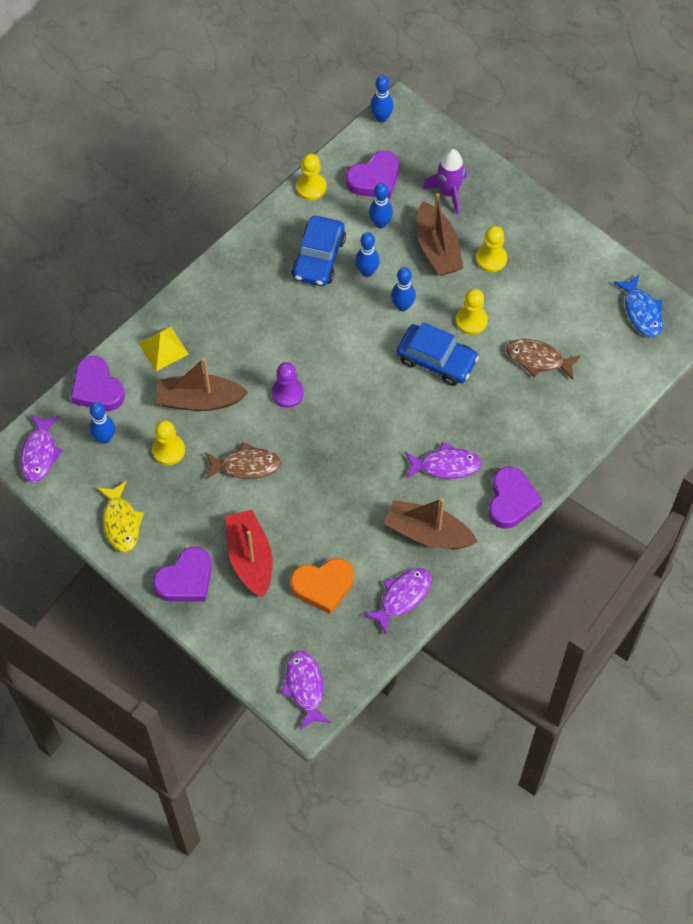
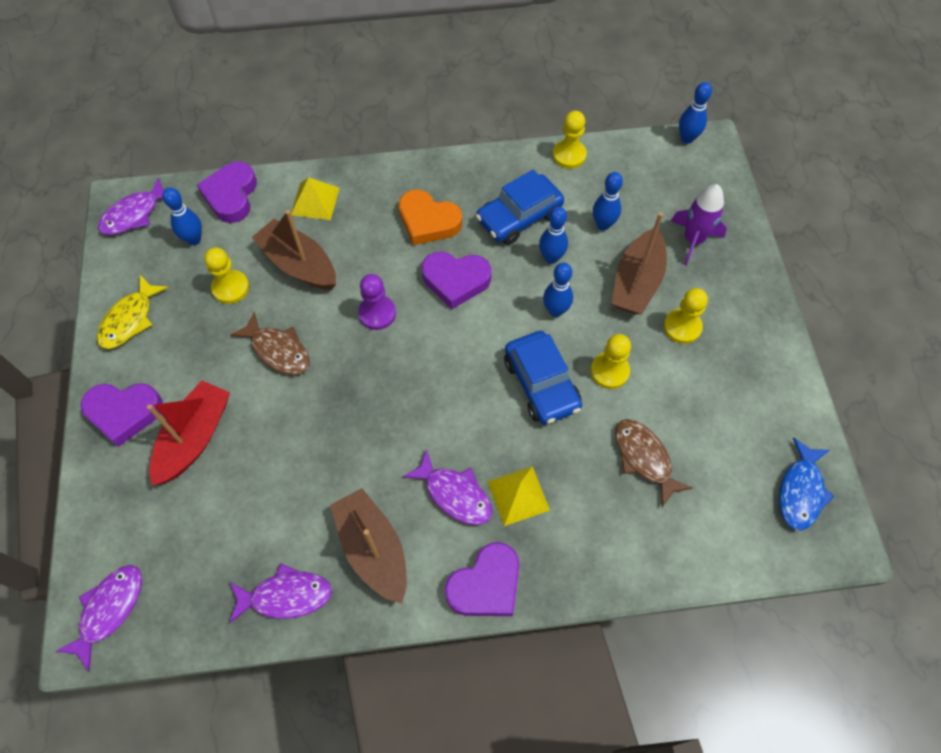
camera: 40 degrees right, 0 degrees up
orange heart [291,558,354,614] -> orange heart moved to [399,189,462,245]
purple heart [346,151,399,199] -> purple heart moved to [422,252,491,309]
none -> yellow pyramid [487,466,550,526]

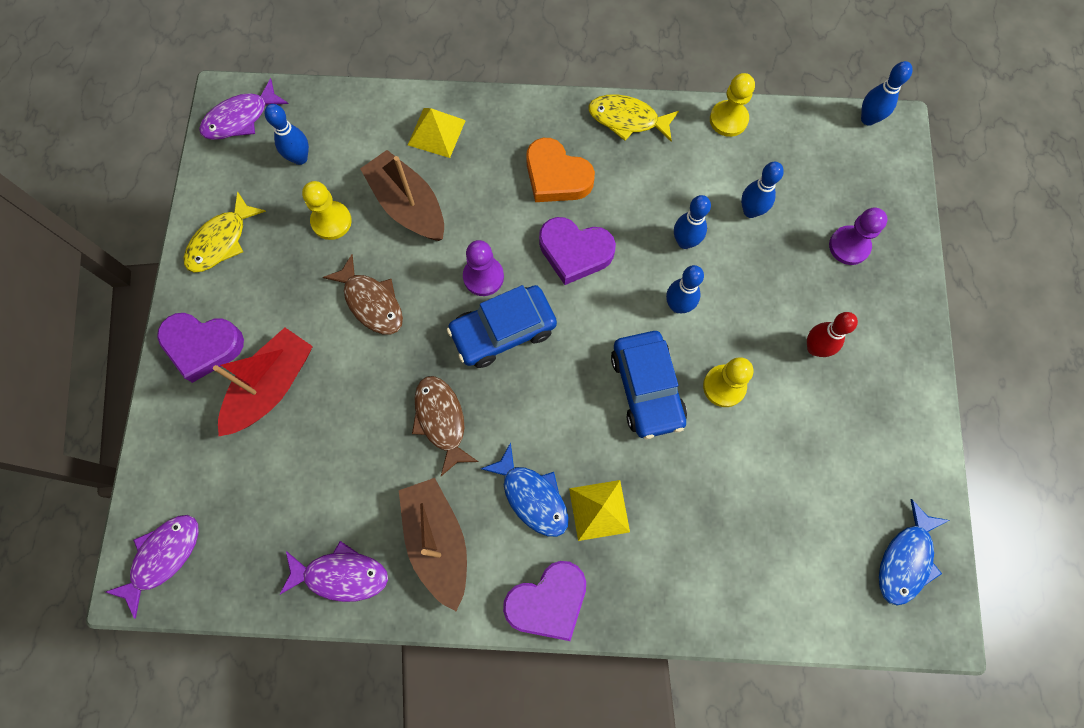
camera: 10 degrees right, 10 degrees up
purple heart [197,161,257,223] -> none
purple fish [402,449,492,525] -> blue fish [481,442,569,537]
blue car [476,170,564,245] -> blue car moved to [447,285,557,368]
brown boat [612,212,667,314] -> none
brown fish [615,419,693,507] -> brown fish moved to [412,376,478,476]
yellow pawn [664,288,708,344] -> red bowling pin [807,312,858,357]
purple rocket [671,184,727,265] -> purple pawn [829,207,888,265]
none -> yellow fish [588,94,679,142]

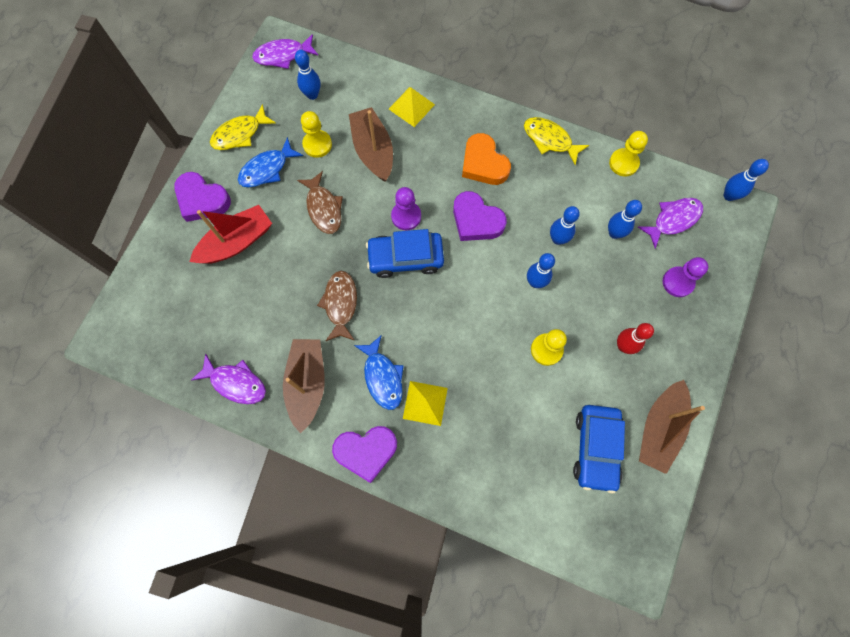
camera: 20 degrees right, 0 degrees up
purple fish [106,515,199,619] -> purple fish moved to [638,198,703,248]
blue car [611,331,687,439] -> blue car moved to [573,405,625,493]
blue fish [879,499,950,606] -> blue fish moved to [238,137,303,187]
none -> brown boat [639,380,705,474]

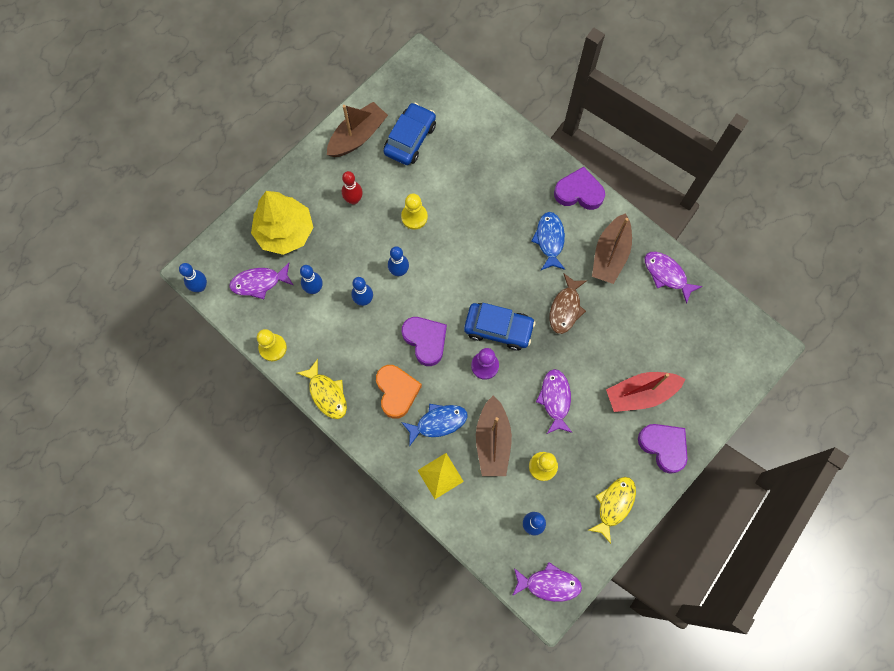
camera: 160 degrees left, 0 degrees up
yellow fish [210,104,276,150] -> yellow fish turned 45 degrees counterclockwise [588,477,636,544]
blue fish [238,137,303,187] -> blue fish moved to [401,404,468,447]
brown fish [297,171,343,234] -> purple fish [536,369,573,434]
yellow pyramid [403,381,448,426] -> none
purple pawn [663,257,708,297] -> yellow tree [251,191,313,255]

